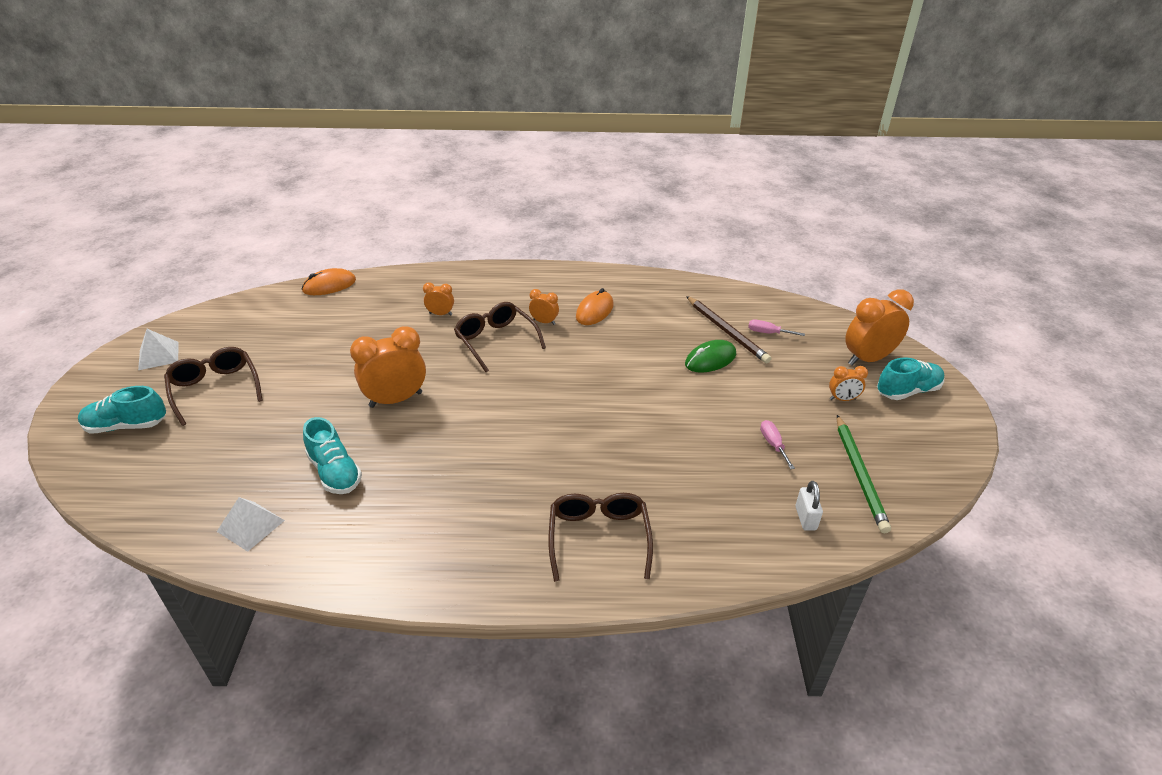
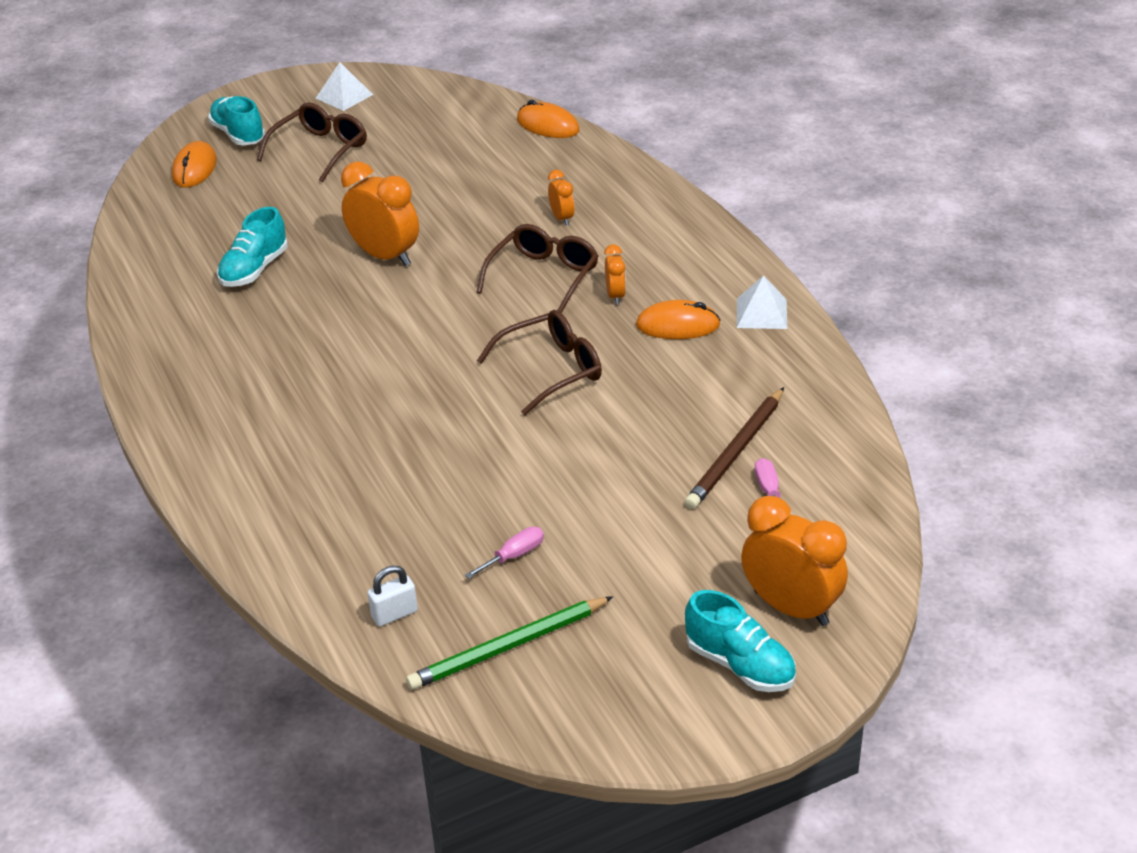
camera: 65 degrees right, 0 degrees up
white pyramid [217,497,285,552] -> white pyramid moved to [737,275,787,329]
brown glasses [548,493,653,582] -> brown glasses moved to [477,310,602,415]
green mouse [685,340,736,373] -> none
orange clock [829,366,868,401] -> none
none -> orange mouse [172,141,217,188]

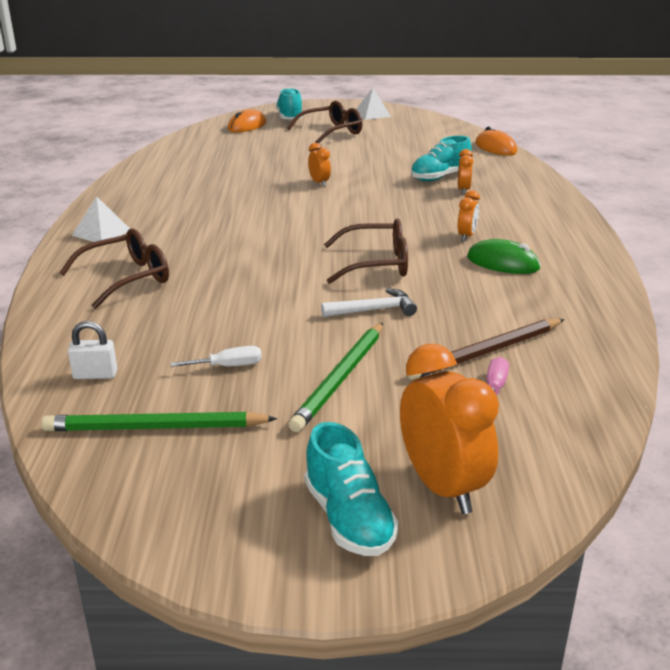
camera: 25 degrees right, 10 degrees down
turquoise shoe [217,207,288,287] -> turquoise shoe moved to [411,136,472,181]
orange clock [341,161,419,266] -> orange clock [308,143,331,187], size x0.51
pink screwdriver [465,527,544,579] -> white screwdriver [170,346,262,367]
brown glasses [477,224,599,313] -> brown glasses moved to [59,228,169,309]
orange mouse [636,300,721,339] -> green mouse [467,239,541,274]
white pyramid [737,275,787,329] -> white pyramid moved to [72,196,130,242]
none -> green pencil [288,323,383,432]
none -> white hammer [321,288,417,317]

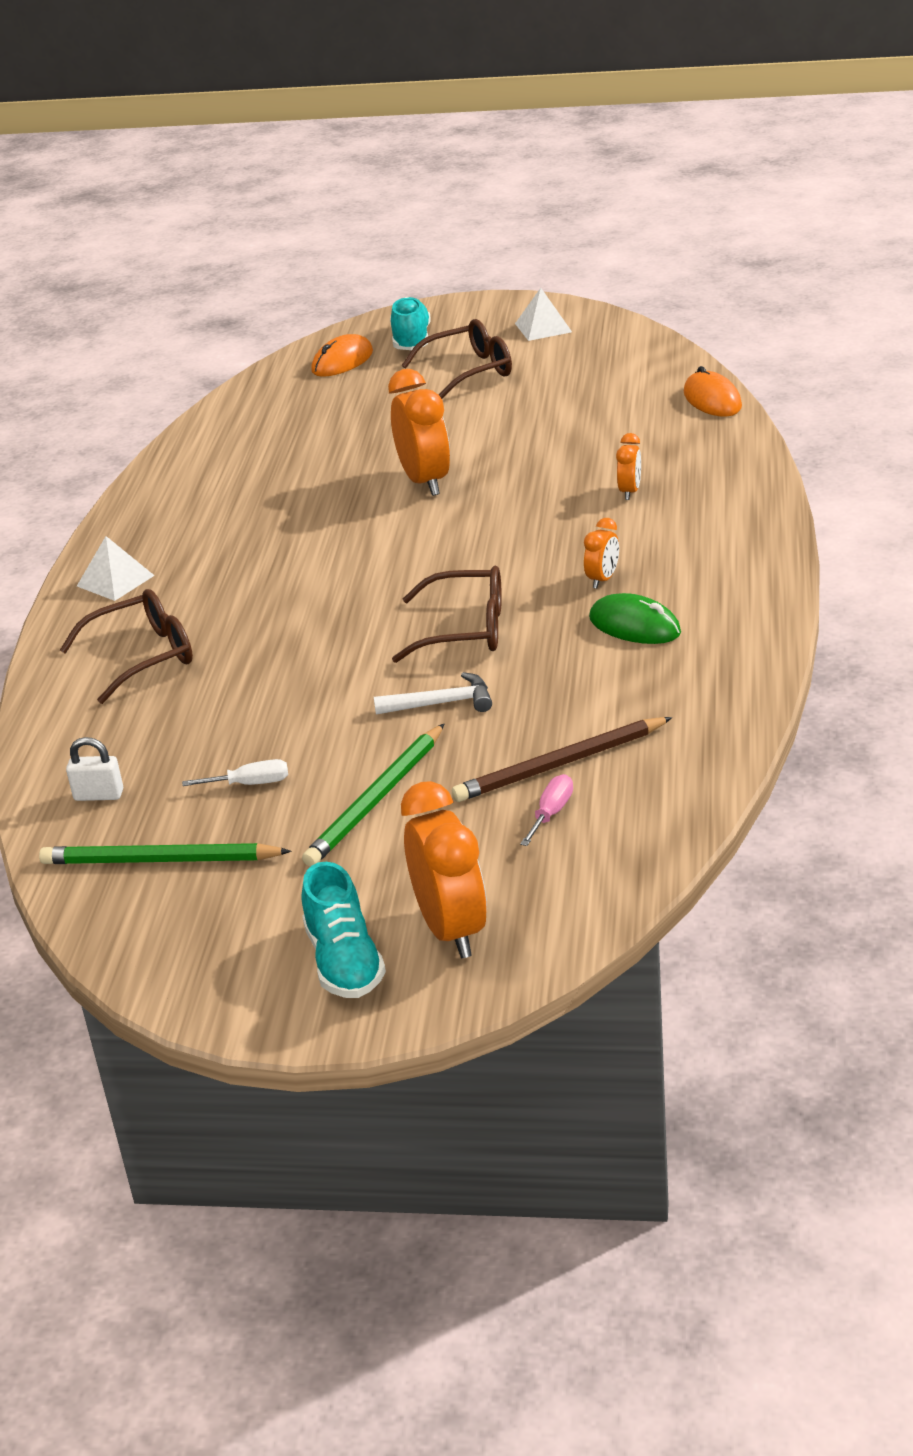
camera: 10 degrees right, 5 degrees up
orange clock [308,143,331,187] -> orange clock [388,369,450,496], size x1.98
turquoise shoe [411,136,472,181] -> none

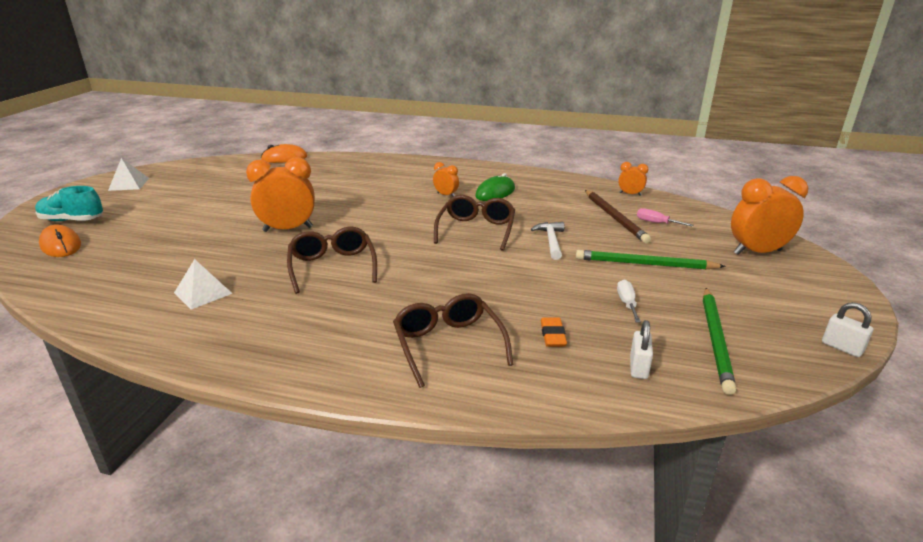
camera: 85 degrees left, 5 degrees down
white pyramid [77,536,155,601] -> white pyramid moved to [174,259,233,310]
green pencil [302,724,444,867] -> green pencil turned 150 degrees clockwise [576,250,726,270]
turquoise shoe [302,862,386,998] -> none
brown glasses [402,319,512,399] -> brown glasses moved to [287,227,377,294]
orange clock [616,433,641,500] -> orange clock moved to [618,162,648,196]
none -> orange eraser [541,317,567,347]
none -> white padlock [822,302,873,357]

